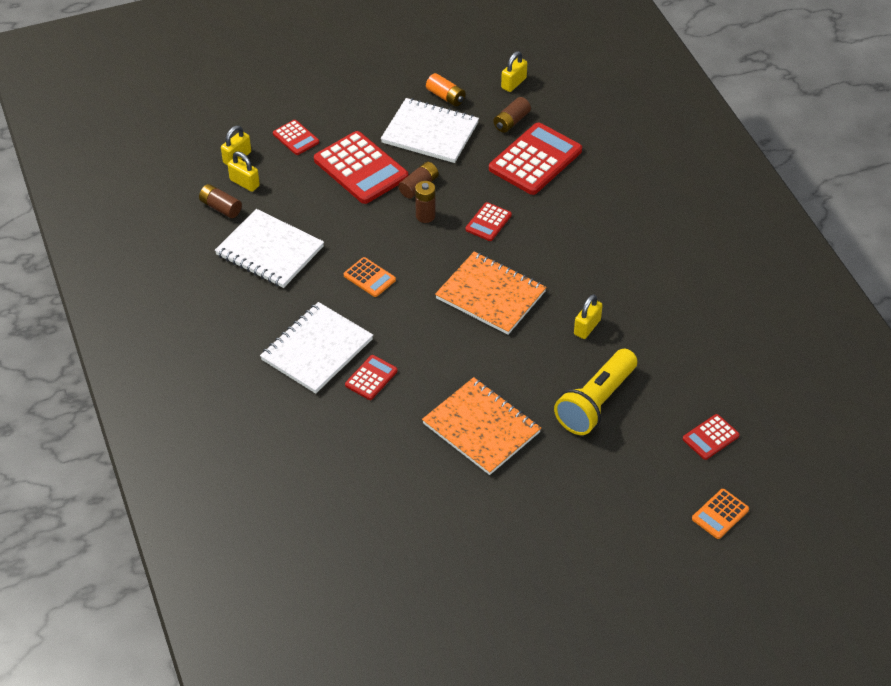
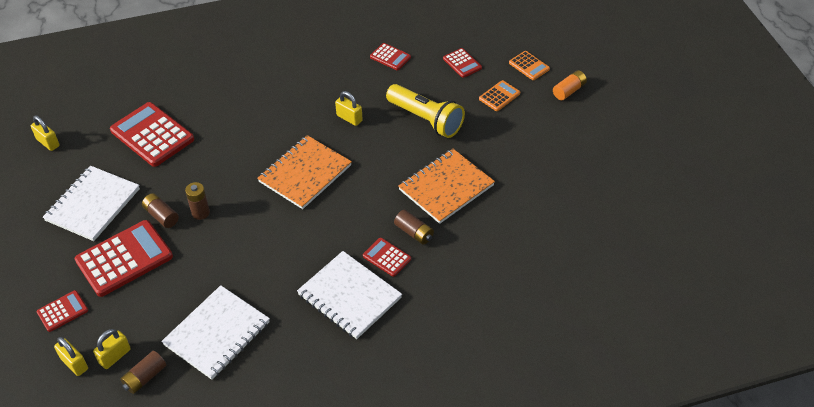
camera: 85 degrees left, 0 degrees up
orange calculator [344,257,396,297] -> orange calculator moved to [479,80,520,111]
orange battery [426,73,466,106] -> orange battery moved to [553,70,587,100]
red calculator [465,202,512,241] -> red calculator moved to [370,43,411,70]
brown battery [493,97,531,133] -> brown battery moved to [394,210,434,245]

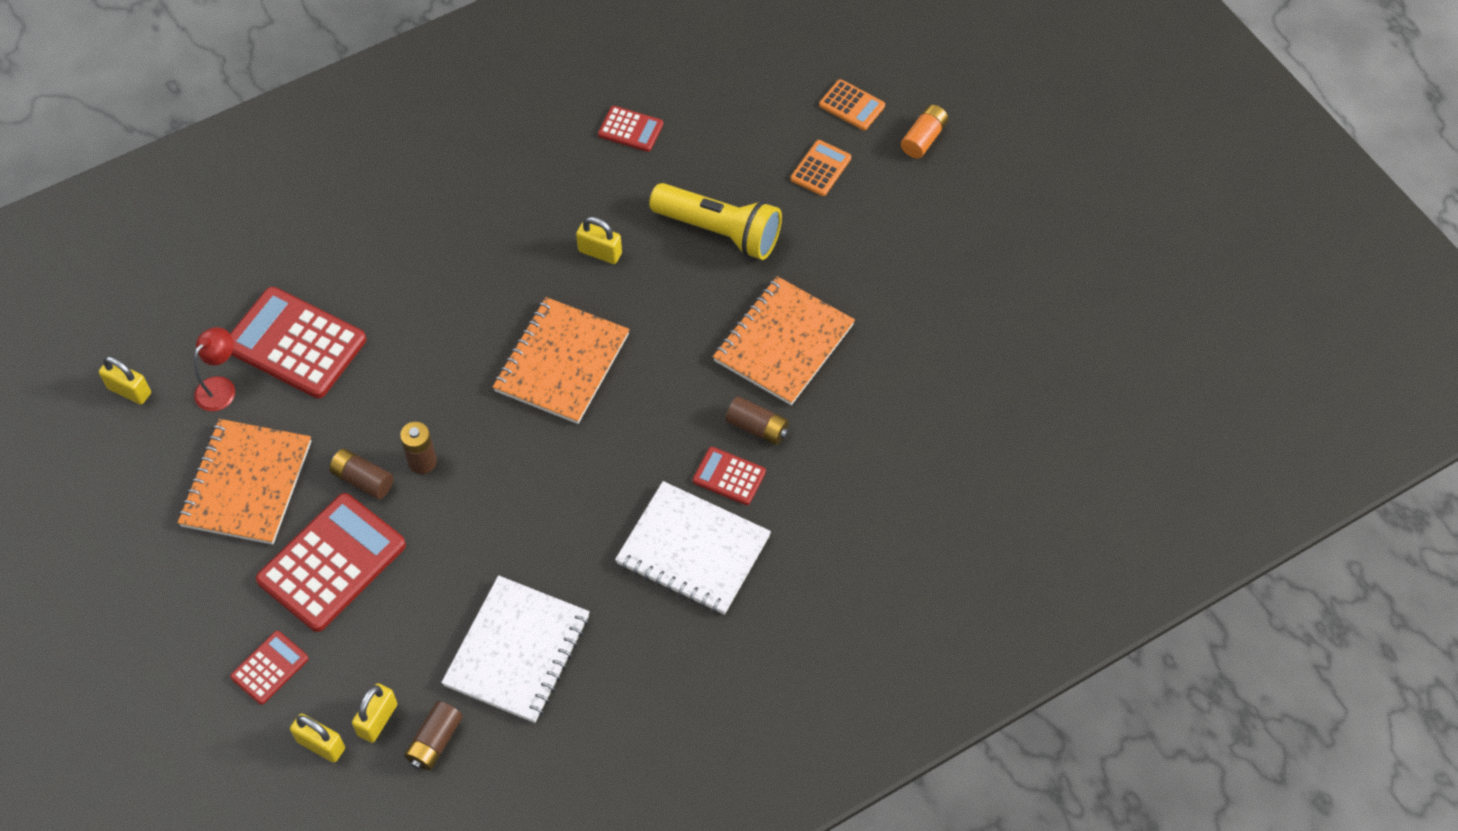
camera: 15 degrees left, 10 degrees up
white notebook [43,166,140,241] -> orange notebook [178,419,311,545]
red calculator [443,48,482,78] -> none
none -> red lamp [194,327,235,411]

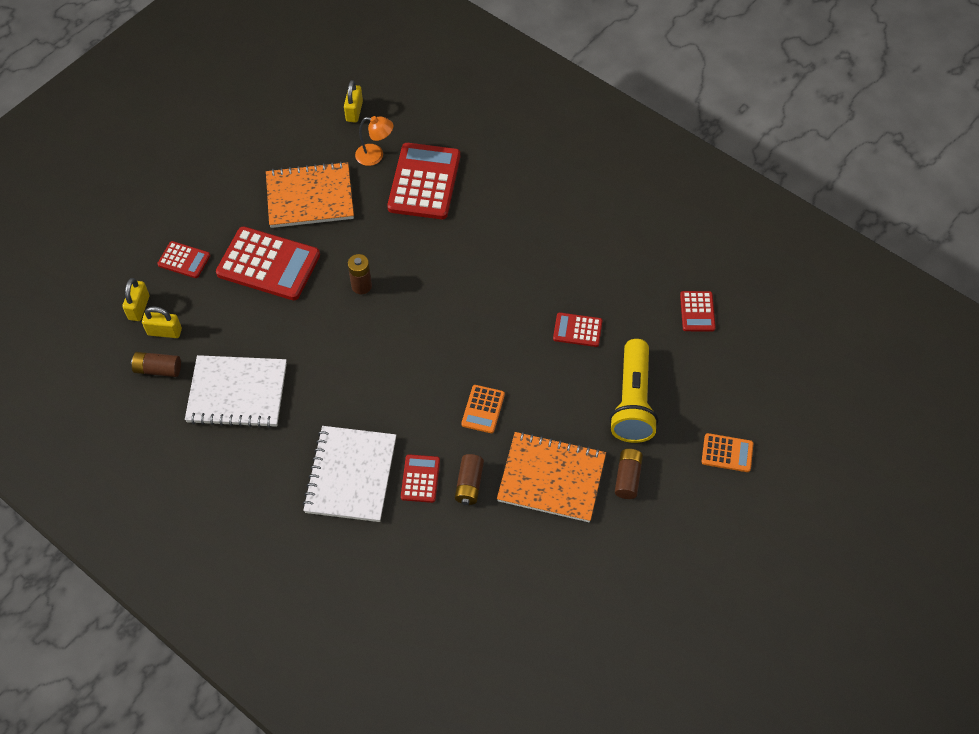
camera: 70 degrees right, 0 degrees up
red lamp [194,327,235,411] -> orange lamp [355,116,393,166]
brown battery [329,448,394,499] -> brown battery moved to [615,449,643,499]
orange notebook [493,297,630,424] -> none
yellow padlock [576,217,622,264] -> red calculator [553,312,602,347]
orange calculator [819,79,885,130] -> orange calculator moved to [461,385,505,433]
orange battery [901,105,949,159] -> none

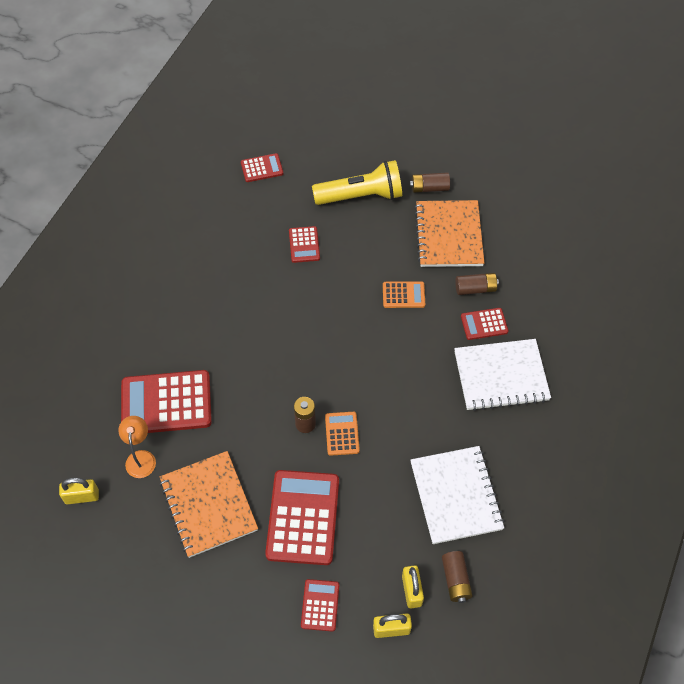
camera: 105 degrees left, 0 degrees up
orange calculator [702,433,753,472] -> orange calculator moved to [325,412,360,456]

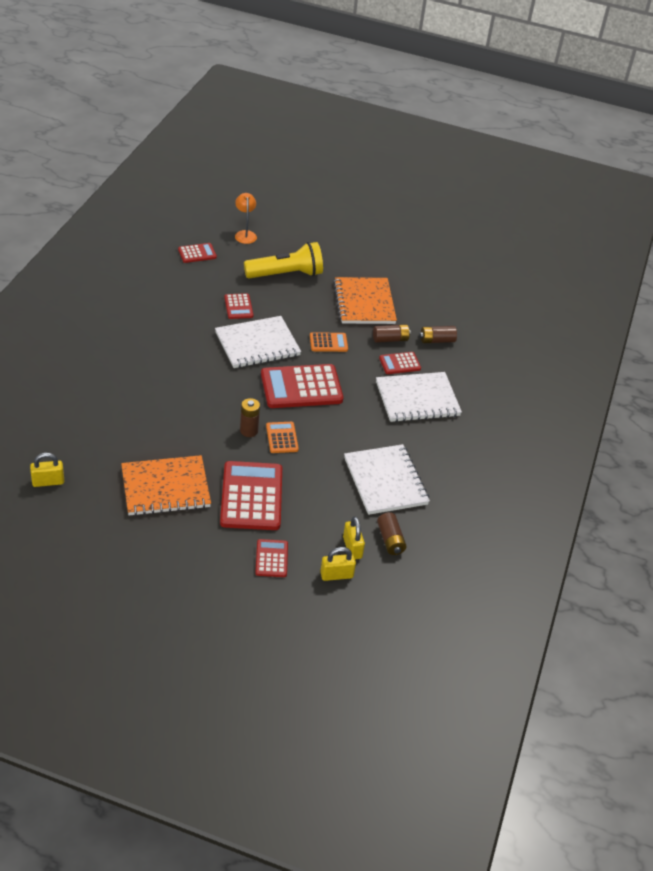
camera: 10 degrees left, 15 degrees down
orange lamp [118,416,156,478] -> orange lamp moved to [235,193,257,244]
red calculator [121,370,212,433] -> red calculator moved to [261,364,343,408]
orange notebook [160,451,258,558] -> orange notebook turned 75 degrees counterclockwise [121,455,211,516]
brown battery [410,172,450,193] -> brown battery moved to [420,326,457,343]
none -> white notebook [215,316,301,368]

